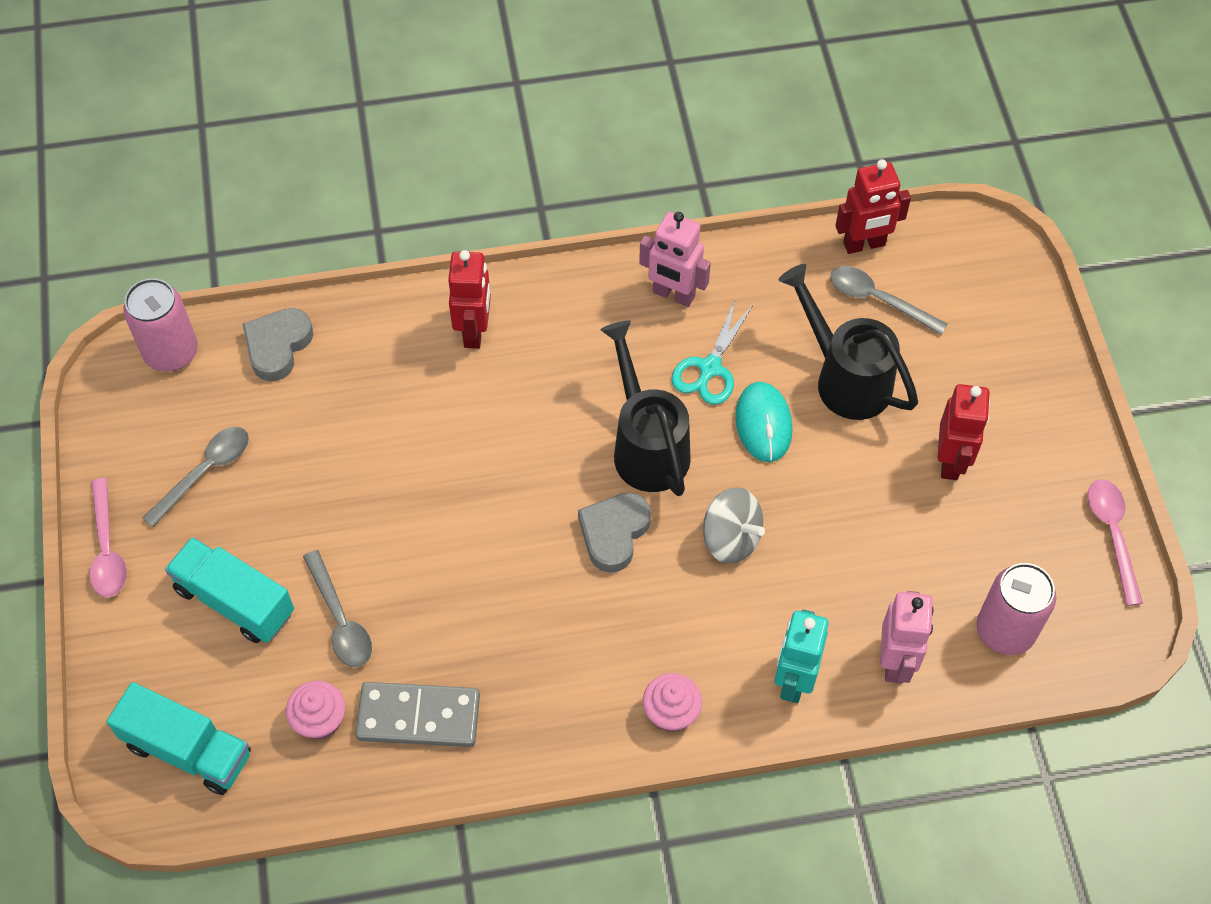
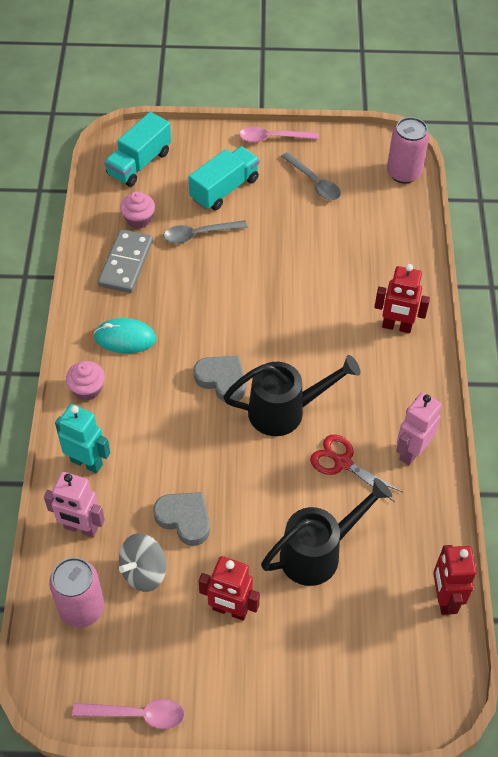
camera: 100 degrees right, 5 degrees down
grey heart [242,308,313,381] -> grey heart moved to [153,492,210,546]
turquoise scissors [672,299,754,405] -> red scissors [310,434,403,502]
grey spinning top [703,487,765,564] -> grey spinning top moved to [119,533,166,592]
turquoise mouse [735,382,793,462] -> turquoise mouse moved to [94,318,156,353]
grey spoon [830,266,948,335] -> none

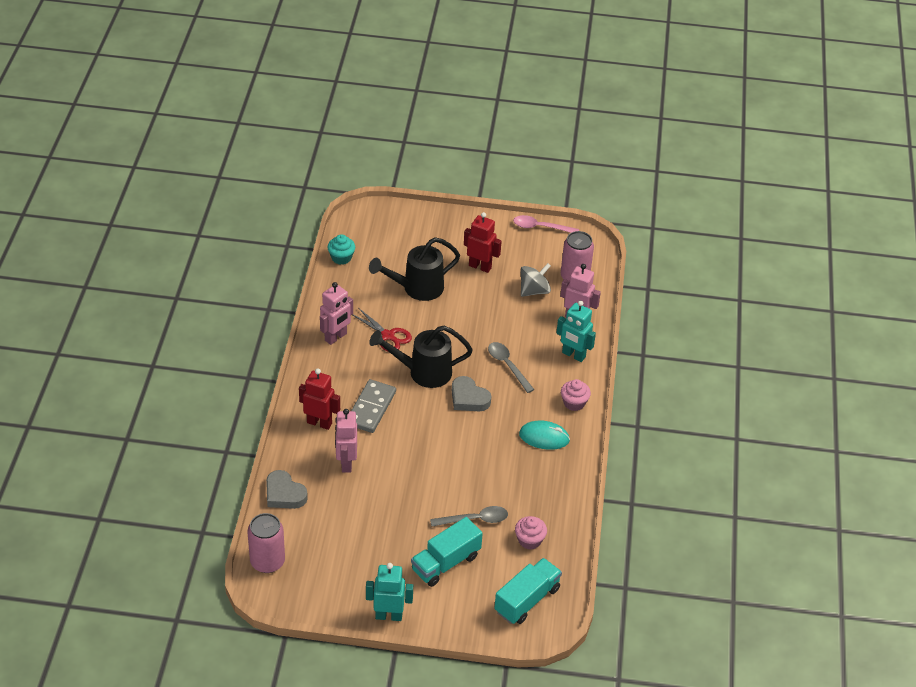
camera: 175 degrees left, 10 degrees down
grey domino [98,229,153,293] -> grey domino moved to [351,379,396,433]
grey heart [153,492,210,546] -> grey heart moved to [266,470,308,509]
pink spoon [239,126,319,142] -> turquoise robot [366,563,413,621]
grey spoon [281,152,341,200] -> grey spoon moved to [488,342,535,393]
red robot [433,545,477,615] -> turquoise cupcake [328,234,355,265]
none -> pink robot [335,409,357,473]

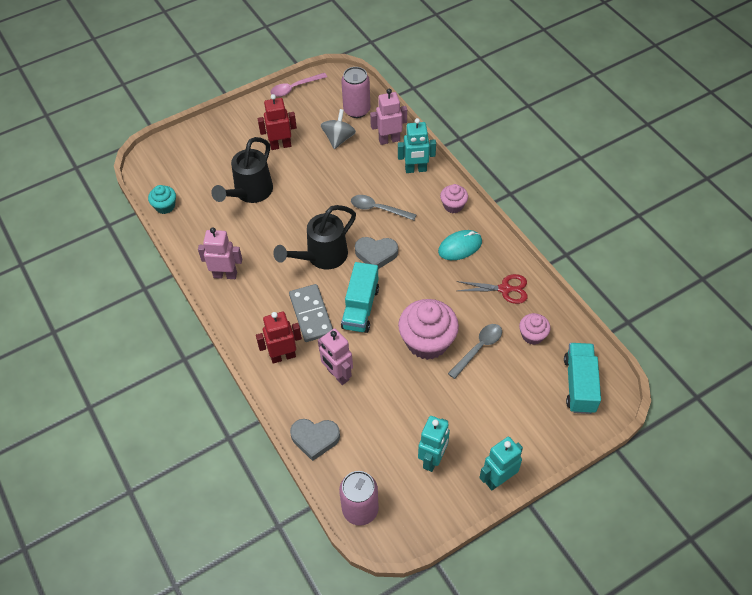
camera: 35 degrees left, 10 degrees up
pink robot [320,282,353,345] -> pink robot turned 90 degrees counterclockwise [198,227,242,279]
red scissors [352,308,412,351] -> red scissors moved to [456,274,528,304]
turquoise truck [411,517,483,587] -> turquoise truck moved to [341,262,379,333]
none -> pink cupcake [398,299,459,360]
none -> turquoise robot [418,416,450,472]

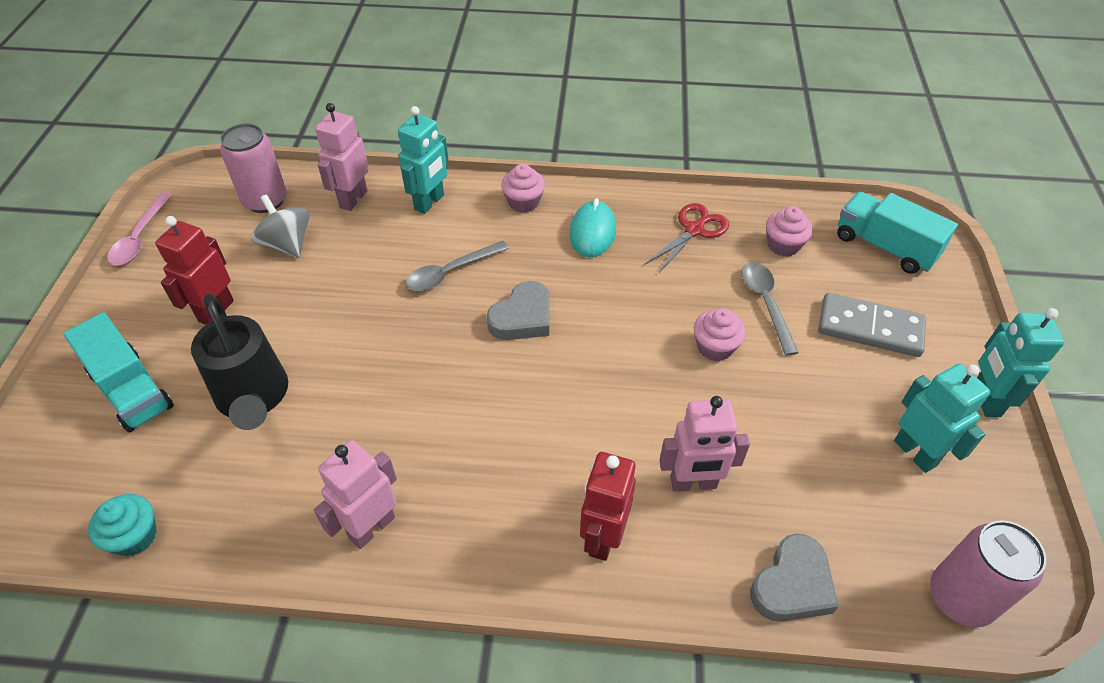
camera: 55 degrees left, 5 degrees down
black watering can [273,205,356,269] -> none
grey domino [289,284,333,342] -> grey domino moved to [818,293,926,357]
turquoise truck [341,262,379,333] -> turquoise truck moved to [63,312,174,432]
pink cupcake [398,299,459,360] -> pink cupcake [694,308,745,361], size x0.52

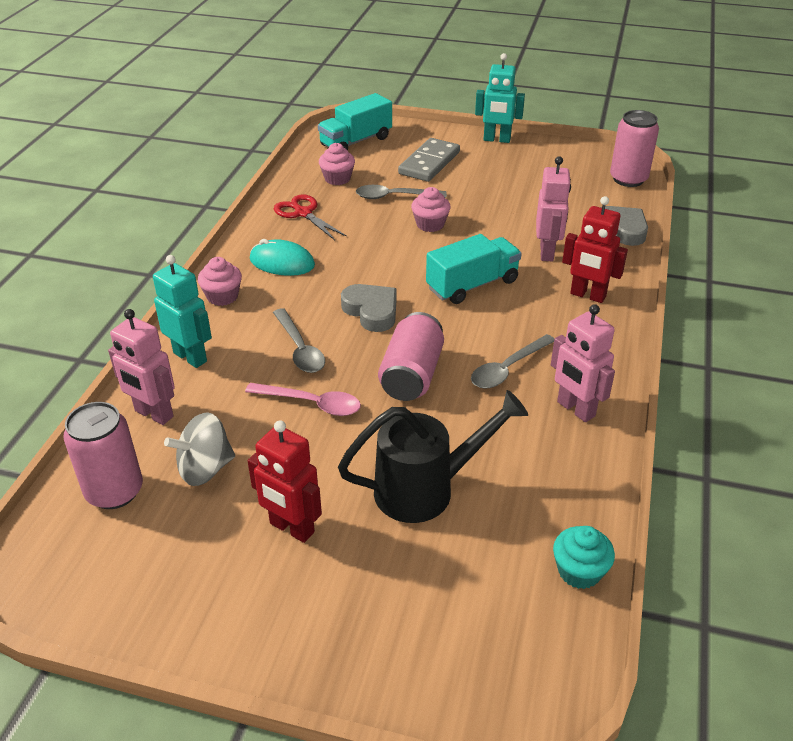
camera: 80 degrees left, 10 degrees down
turquoise truck [63,312,174,432] -> turquoise truck moved to [426,234,522,304]
pink spoon [107,193,172,266] -> pink spoon moved to [245,383,361,416]
turquoise robot [894,364,991,473] -> none
none -> pink can [378,312,444,401]
none -> grey spoon [471,334,554,389]

